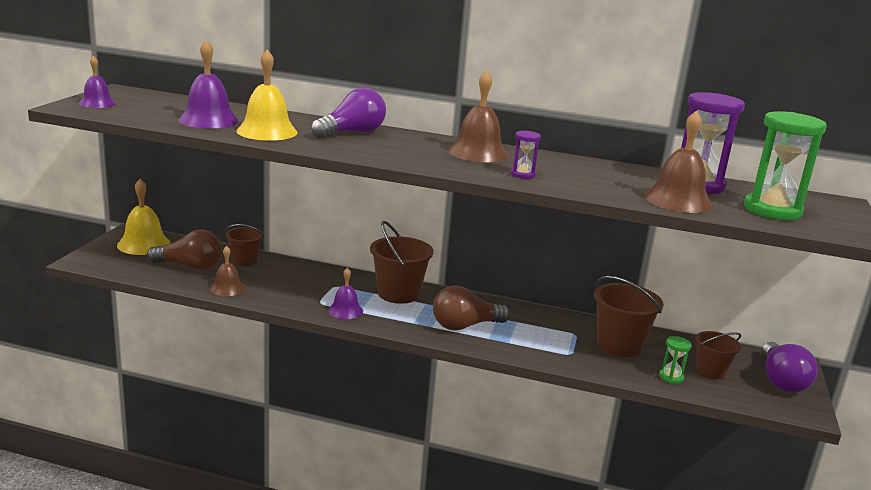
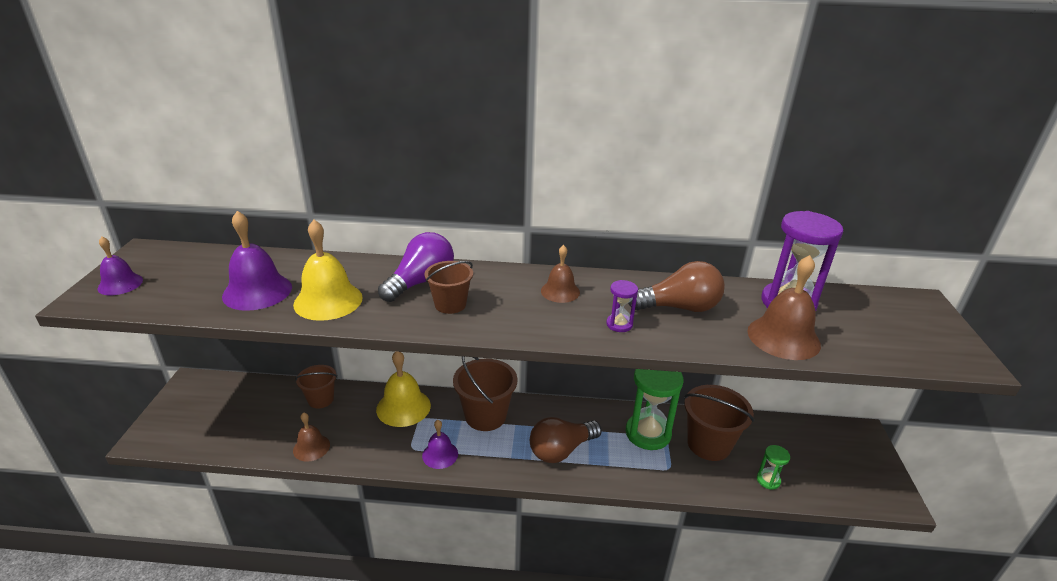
camera: 10 degrees left, 10 degrees up
yellow bell [117,179,171,255] -> yellow bell moved to [376,352,431,427]
brown light bulb [147,230,222,271] -> brown light bulb moved to [628,261,725,312]
brown bell [448,71,508,162] -> brown bell [541,245,580,303], size x0.61
brown bucket [695,331,741,380] -> brown bucket moved to [424,261,473,314]
green hourglass [744,111,827,220] -> green hourglass moved to [626,369,683,450]
purple light bulb [761,342,818,392] -> none

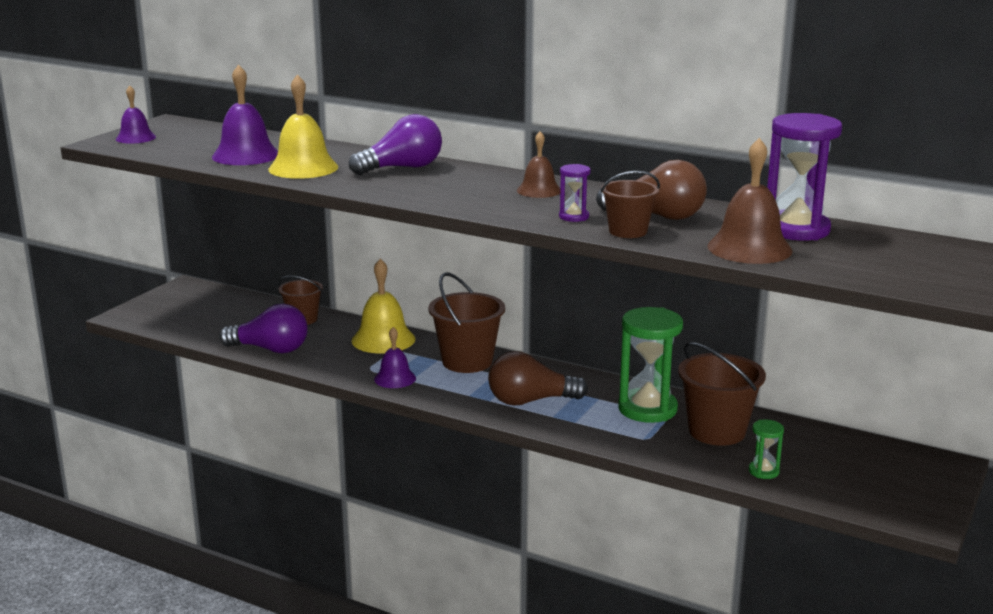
camera: 25 degrees right, 10 degrees down
brown bell [293,412,330,462] -> purple light bulb [219,304,308,354]
brown bucket [424,261,473,314] -> brown bucket moved to [601,171,660,238]

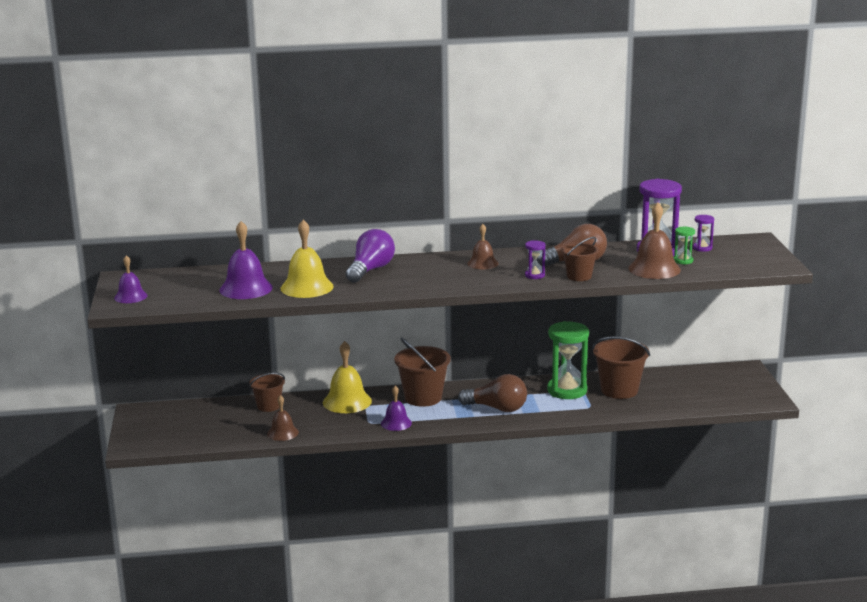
camera: 35 degrees left, 0 degrees up
purple light bulb [219,304,308,354] -> brown bell [267,395,299,441]
brown light bulb [488,351,588,406] -> brown light bulb turned 120 degrees counterclockwise [458,374,527,412]
green hourglass [749,419,784,479] -> green hourglass moved to [674,227,695,265]
none -> purple hourglass [693,215,714,252]

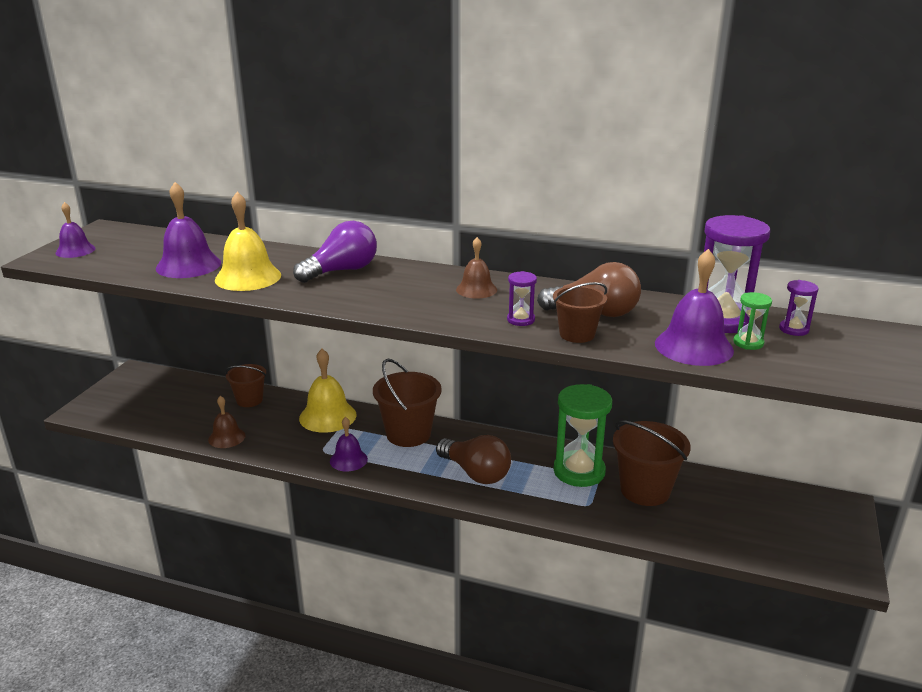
camera: 25 degrees right, 5 degrees up
brown bell [628,203,681,279] -> purple bell [655,249,734,366]

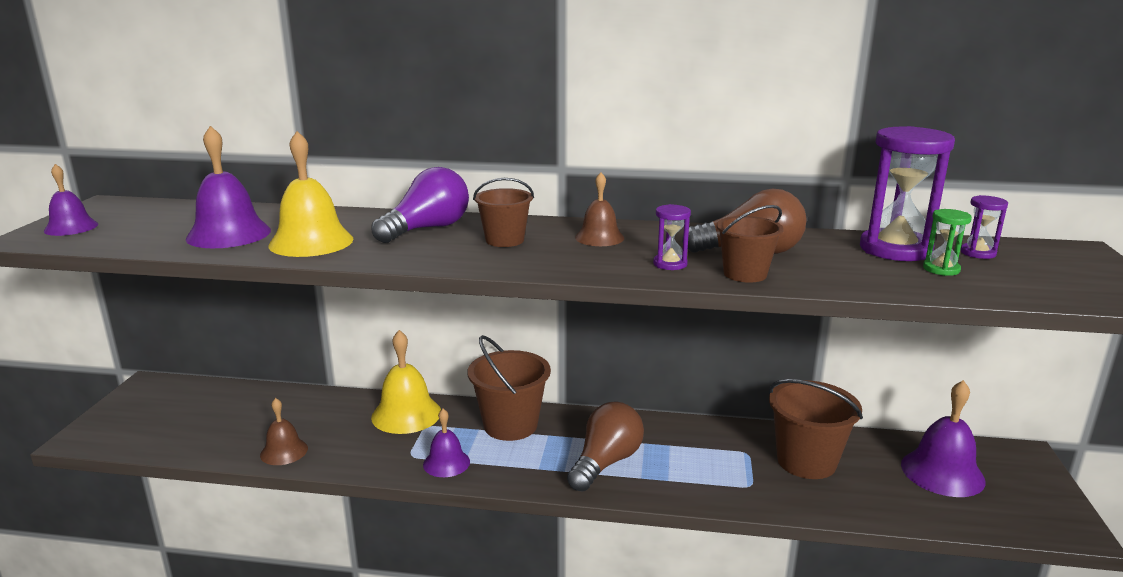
camera: 10 degrees left, 5 degrees down
brown bucket [225,364,266,407] -> brown bucket moved to [473,178,534,247]
brown light bulb [436,435,511,484] -> brown light bulb turned 90 degrees counterclockwise [567,402,644,491]
green hourglass [554,384,612,487] -> none
purple bell [655,249,734,366] -> purple bell moved to [901,380,986,497]

